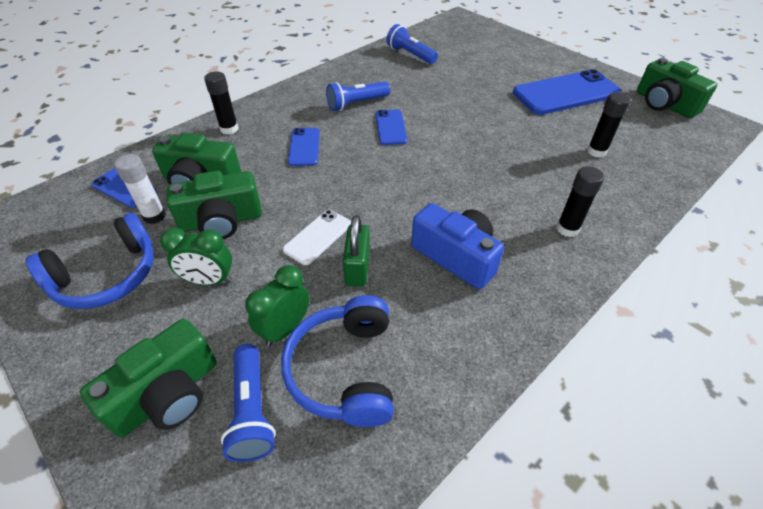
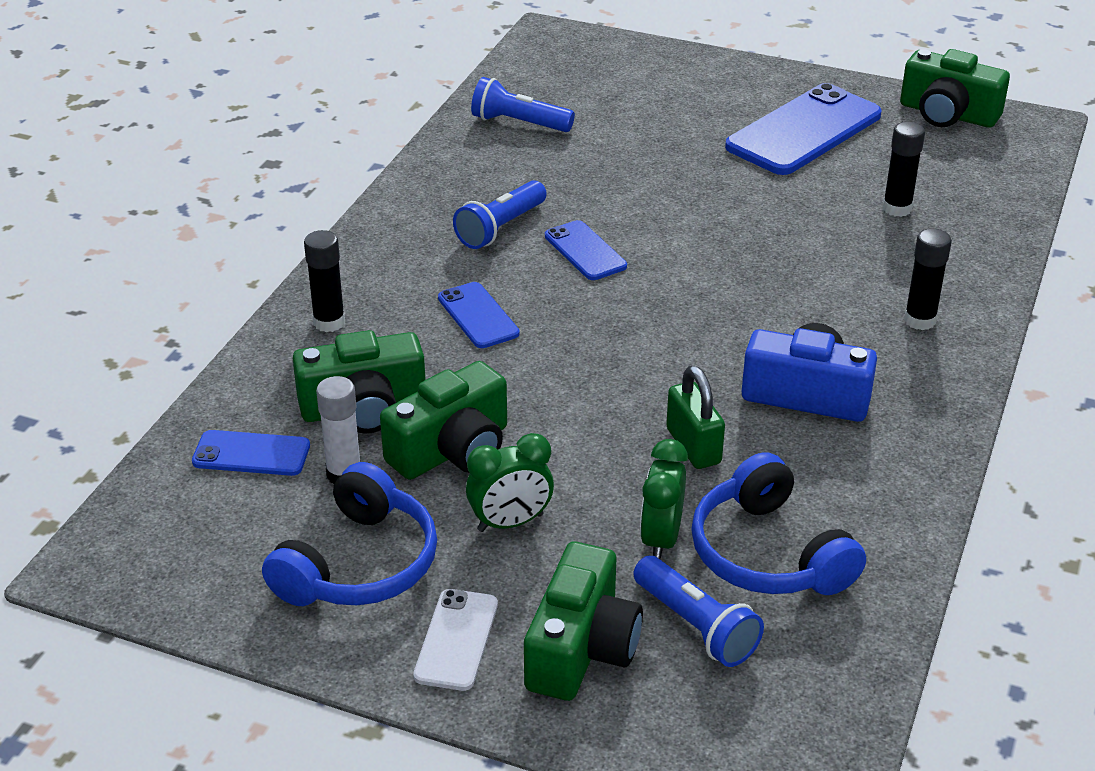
camera: 25 degrees left, 10 degrees down
white phone [283,210,351,265] -> white phone moved to [413,589,498,691]

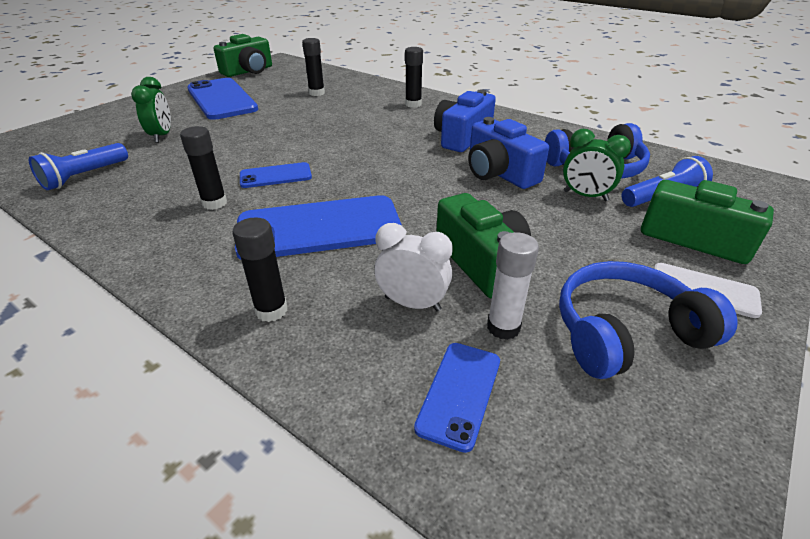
camera: 75 degrees left, 0 degrees up
blue headphones [262,462,437,606] -> blue headphones turned 60 degrees counterclockwise [559,261,738,379]
green camera [293,330,426,434] -> white clock [374,223,453,312]
blue phone [438,282,520,348] -> blue phone [235,195,402,259], size x1.95
blue flashlight [453,180,547,249] -> black glue stick [180,126,227,210]
green clock [466,433,554,532] -> green clock moved to [131,77,171,143]
green padlock [666,365,725,469] -> blue camera [468,117,549,189]

